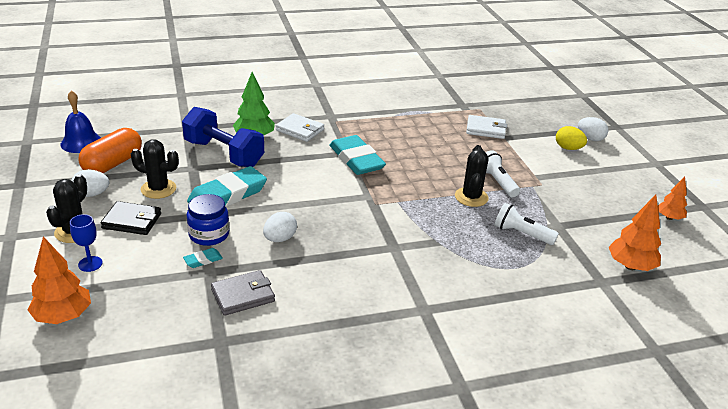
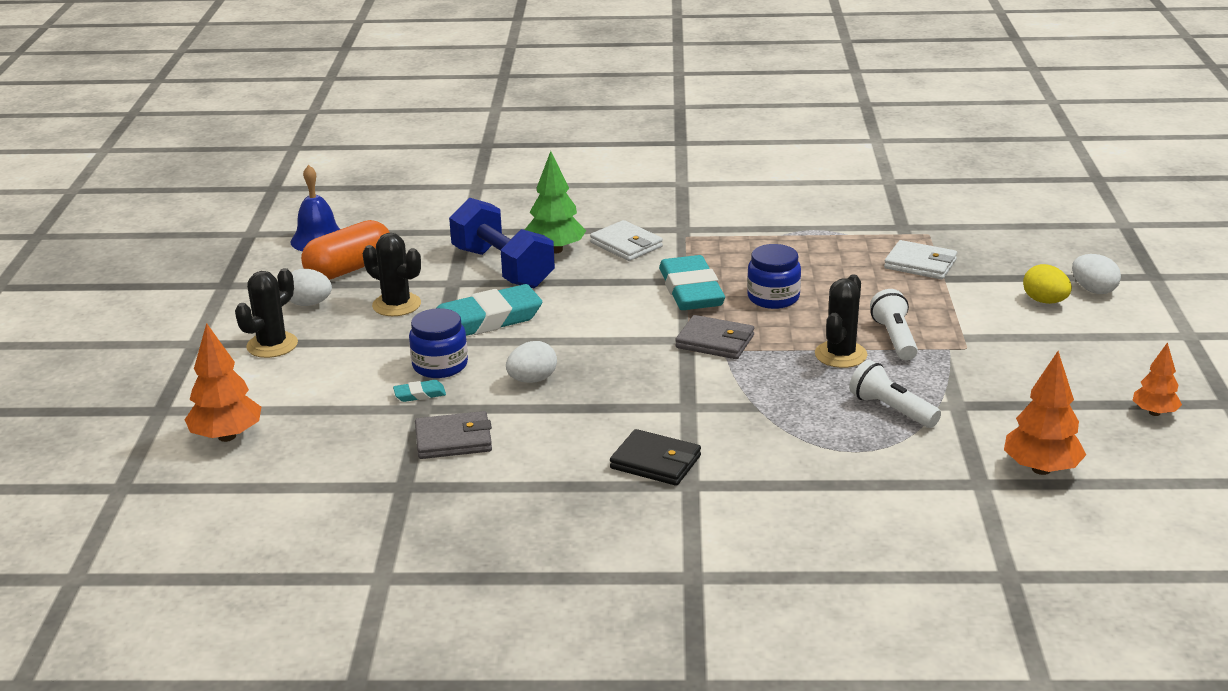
camera: 20 degrees right, 5 degrees down
blue goblet [70,214,103,272] -> none
black wallet [101,201,161,235] -> black wallet moved to [610,429,701,486]
none -> grey wallet [675,315,754,359]
none -> blue jar [747,244,801,309]

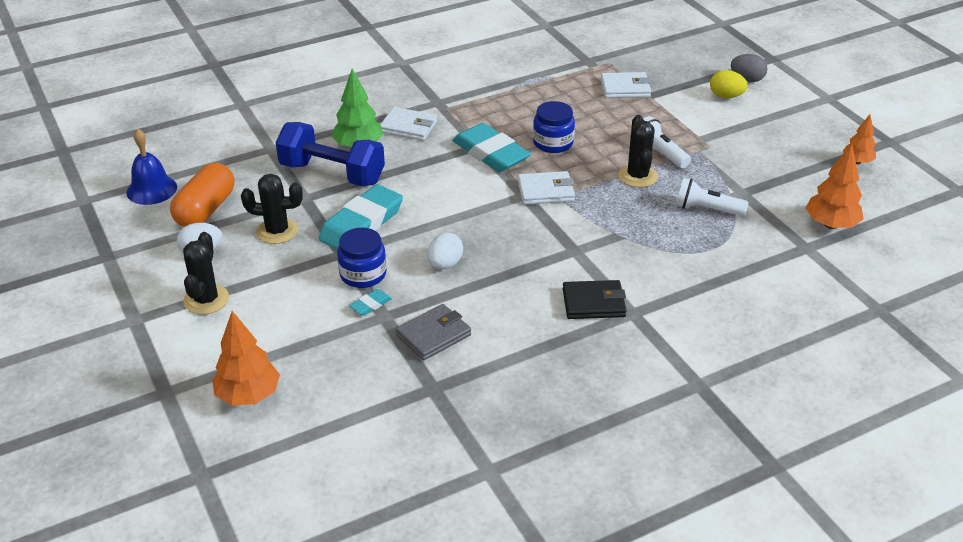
camera: 30 degrees left, 10 degrees up
grey wallet [675,315,754,359] -> white wallet [518,171,575,205]
white egg [1072,254,1121,294] -> grey egg [731,54,767,82]

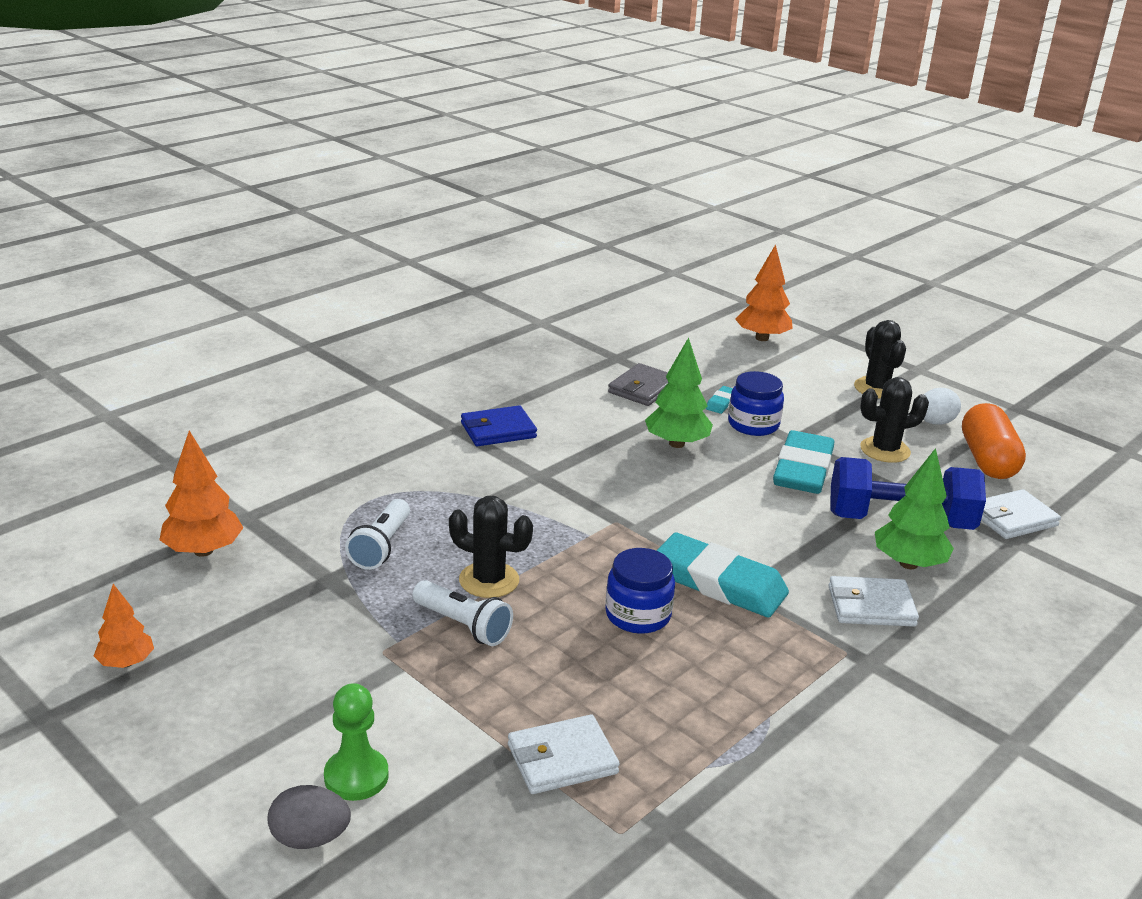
camera: 160 degrees right, 10 degrees down
blue bell [127,129,177,205] -> none
white egg [427,233,463,269] -> green tree [645,337,713,448]
white wallet [518,171,575,205] -> white wallet moved to [981,489,1061,539]
black wallet [563,280,626,319] -> blue wallet [461,405,537,446]
black cactus [618,115,658,188] -> black cactus turned 45 degrees counterclockwise [449,496,533,598]
white flashlight [676,178,749,217] -> white flashlight turned 105 degrees clockwise [345,499,410,570]
yellow egg [710,70,748,98] -> green pawn [324,683,389,801]

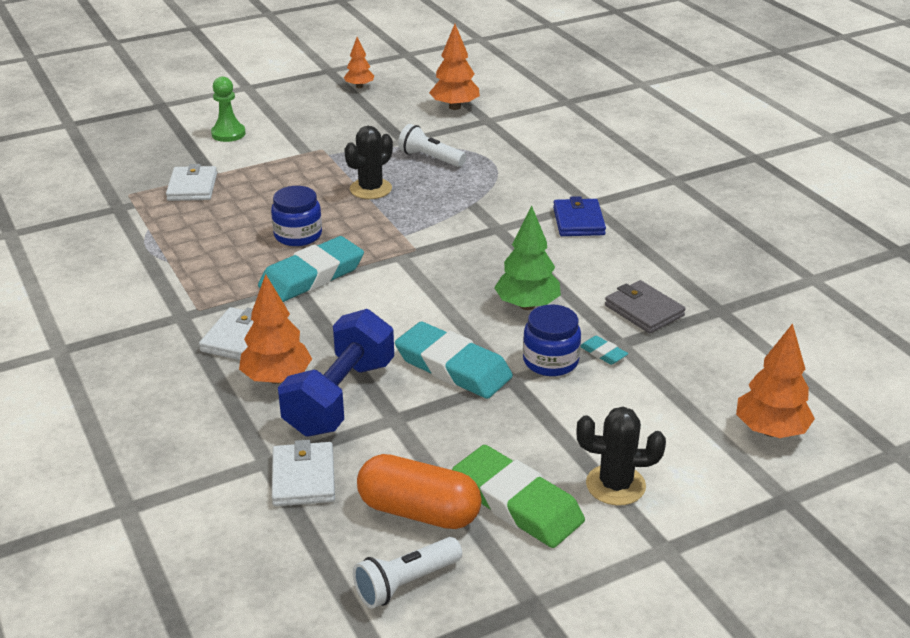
camera: 110 degrees right, 5 degrees up
grey egg [267,785,351,849] -> none
white flashlight [412,580,513,646] -> white flashlight moved to [353,537,462,609]
black cactus [860,377,929,463] -> none
green tree [875,448,954,569] -> orange tree [239,274,312,384]
white egg [923,388,961,425] -> green eraser [452,445,585,548]

